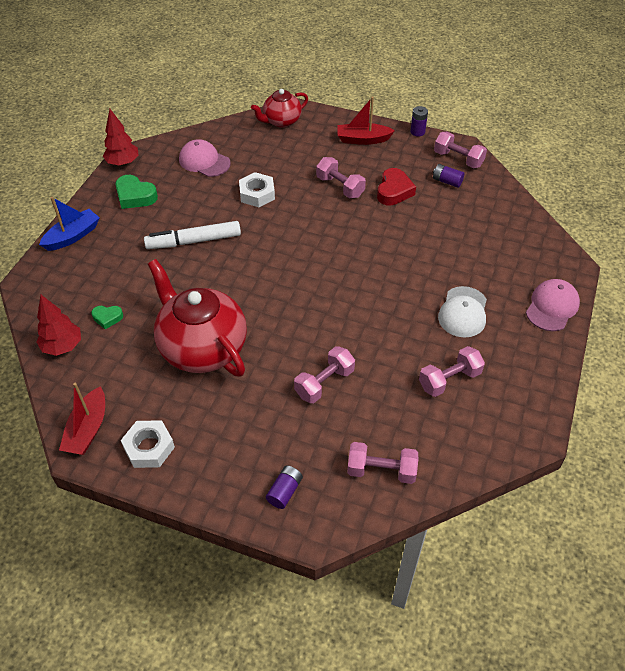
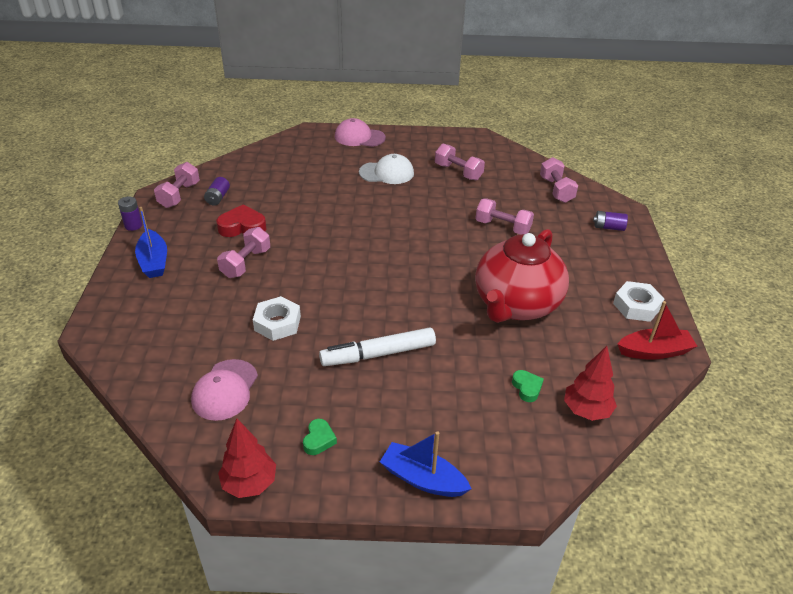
camera: 110 degrees left, 10 degrees down
green heart [115,175,158,209] -> green heart [303,419,337,455], size x0.59
white marker [144,221,241,249] -> white marker turned 105 degrees clockwise [319,327,436,366]
red teapot [251,89,308,128] -> none
red boat [337,96,395,145] -> blue boat [135,207,167,278]

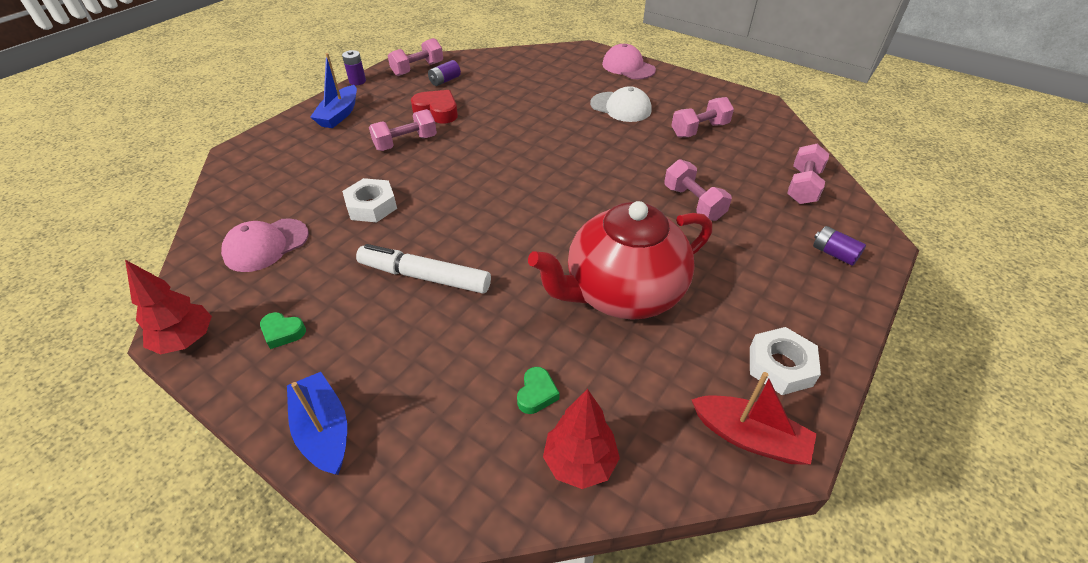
camera: 35 degrees right, 5 degrees up
green heart [303,419,337,455] -> green heart turned 60 degrees clockwise [260,312,306,349]
pink dumbbell [435,144,485,180] -> pink dumbbell turned 75 degrees clockwise [671,97,734,137]

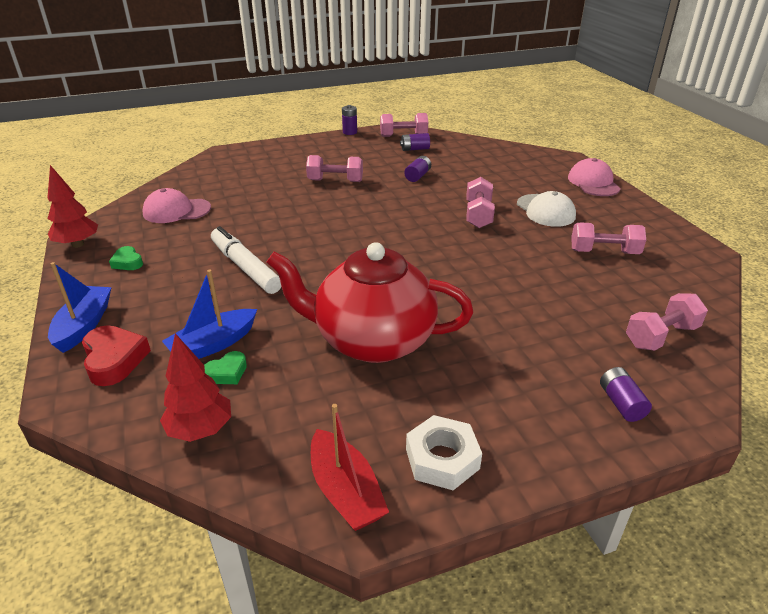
camera: 35 degrees right, 10 degrees down
blue boat [310,53,357,128] -> blue boat moved to [162,270,257,359]
white nut [342,178,397,222] -> none
red heart [411,90,458,124] -> red heart moved to [82,325,151,386]
pink dumbbell [664,159,732,221] -> pink dumbbell moved to [466,177,495,228]
none -> purple battery [404,156,431,182]

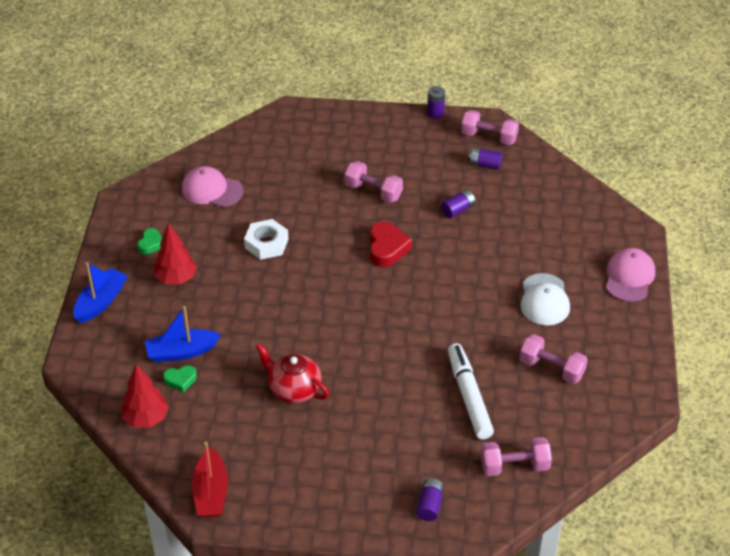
camera: 25 degrees right, 10 degrees up
red tree [47,165,98,248] -> red tree moved to [154,223,197,285]
red heart [82,325,151,386] -> red heart moved to [370,222,412,267]
green heart [109,246,143,270] -> green heart turned 150 degrees counterclockwise [137,228,162,254]
white marker [211,226,281,294] -> white marker moved to [448,343,494,439]
red teapot [266,242,473,363] -> red teapot [256,343,329,403], size x0.56
white nut [406,415,482,490] -> white nut moved to [244,219,288,260]
pink dumbbell [466,177,495,228] -> none

